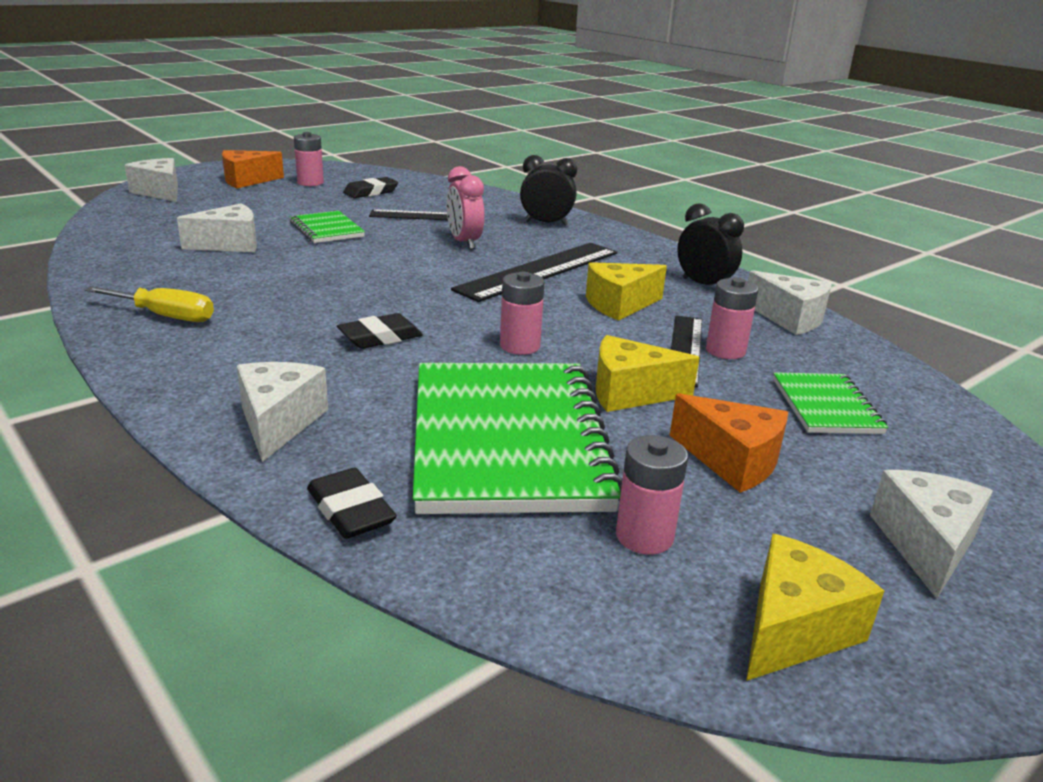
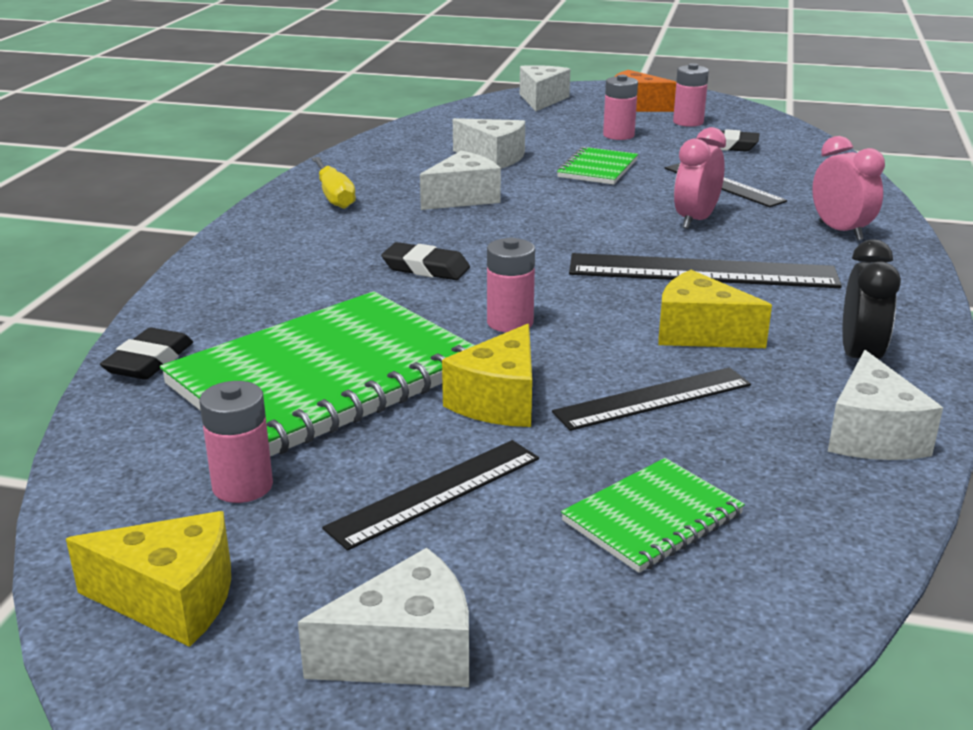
camera: 55 degrees right, 0 degrees up
white cheese [237,362,328,462] -> white cheese moved to [420,151,501,210]
black clock [520,155,577,226] -> pink clock [812,136,885,241]
yellow cheese [596,335,700,412] -> yellow cheese turned 120 degrees counterclockwise [442,324,532,427]
orange cheese [670,393,788,493] -> black ruler [322,440,539,551]
pink battery [706,278,758,359] -> pink battery moved to [603,75,638,140]

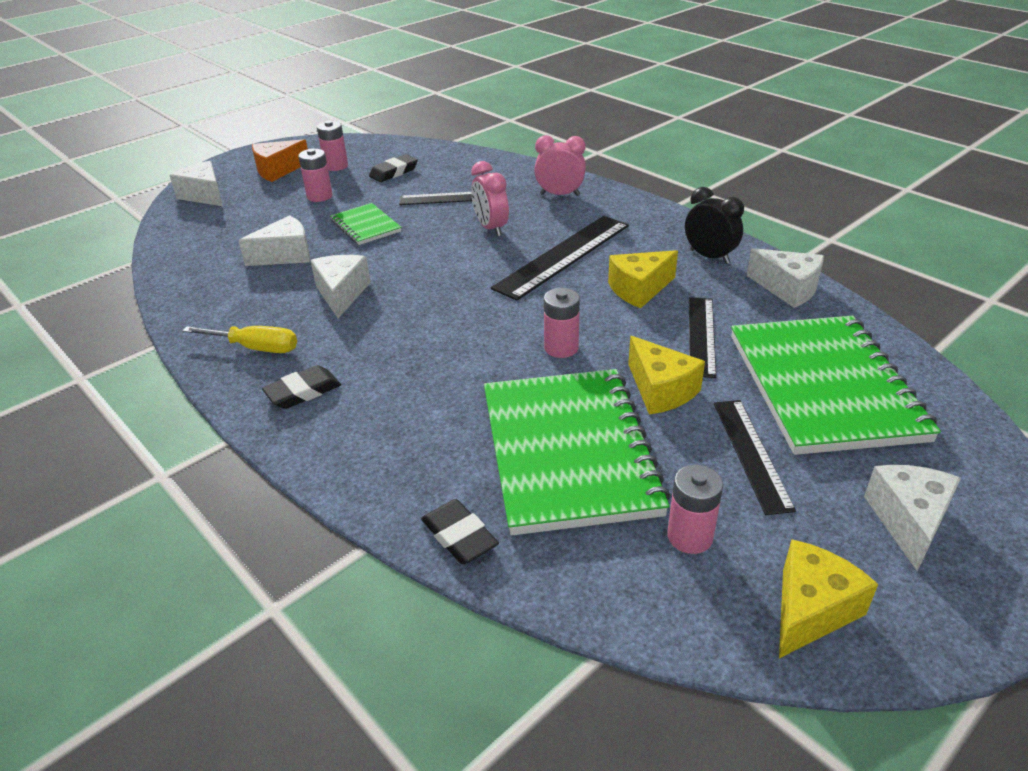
camera: 55 degrees left, 10 degrees up
black eraser [381,242,470,280] -> black eraser moved to [262,365,341,409]
green notebook [561,458,745,573] -> green notebook [731,316,941,455], size x2.11

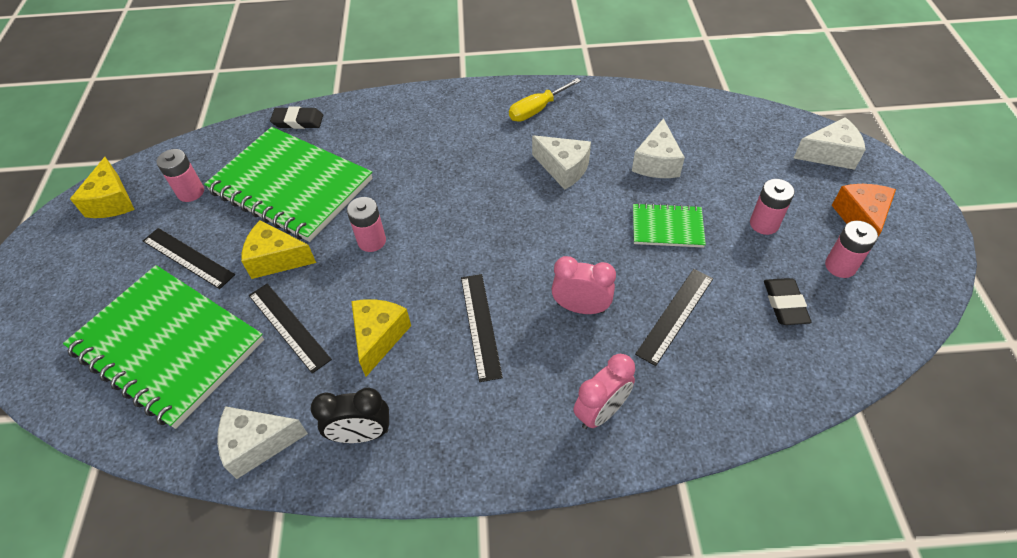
camera: 130 degrees right, 15 degrees up
black eraser [262,365,341,409] -> none
black ruler [491,216,629,301] -> black ruler [461,274,503,382], size x0.64
white cheese [864,465,961,572] -> none

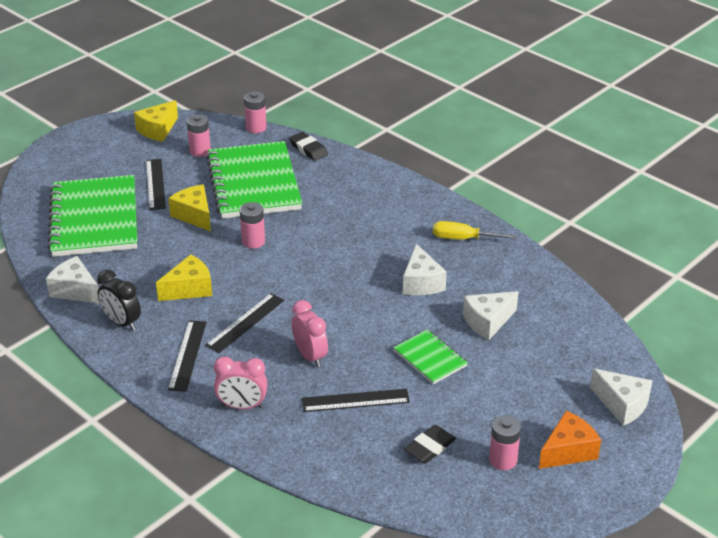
camera: 45 degrees right, 15 degrees down
black ruler [249,284,332,374] -> black ruler moved to [168,320,206,392]
pink battery [750,179,795,235] -> pink battery moved to [244,92,267,133]

